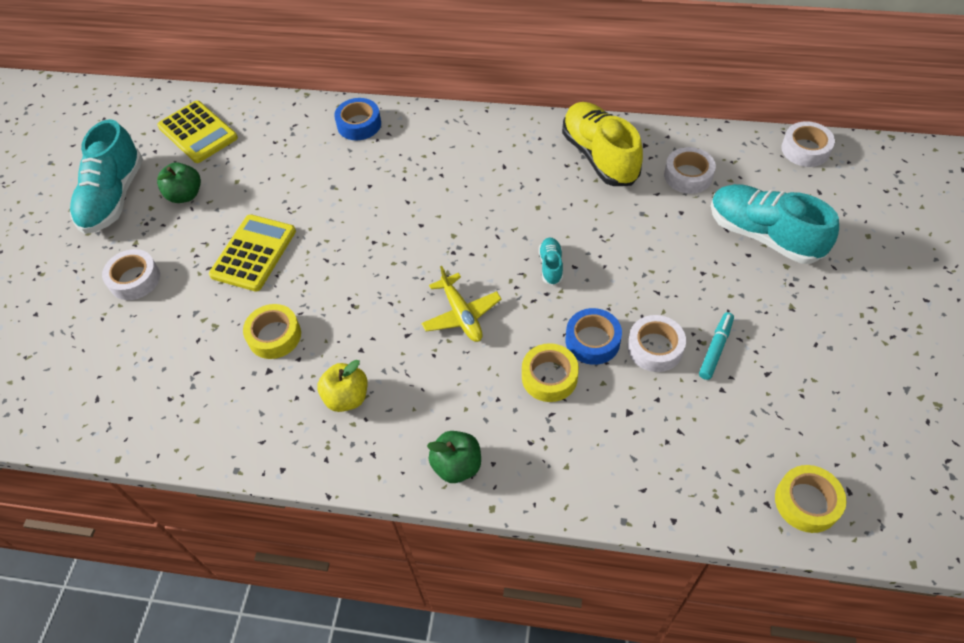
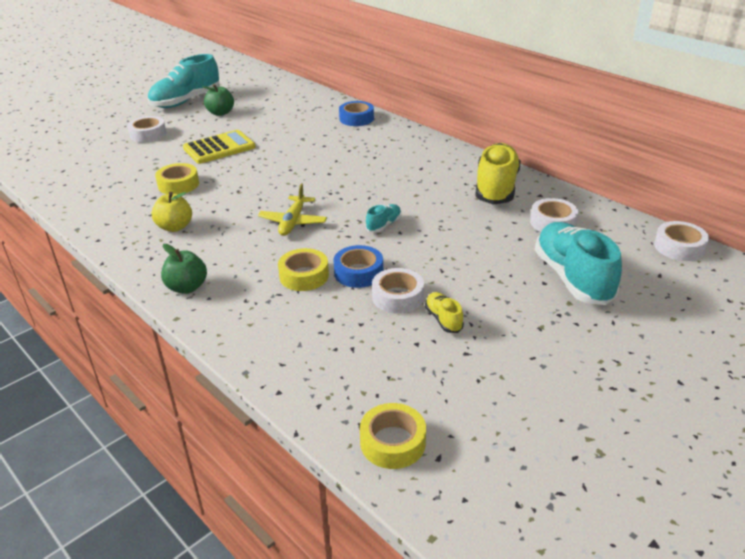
camera: 35 degrees right, 20 degrees down
yellow calculator [157,100,238,163] -> none
turquoise marker [699,312,734,380] -> yellow shoe [425,292,464,333]

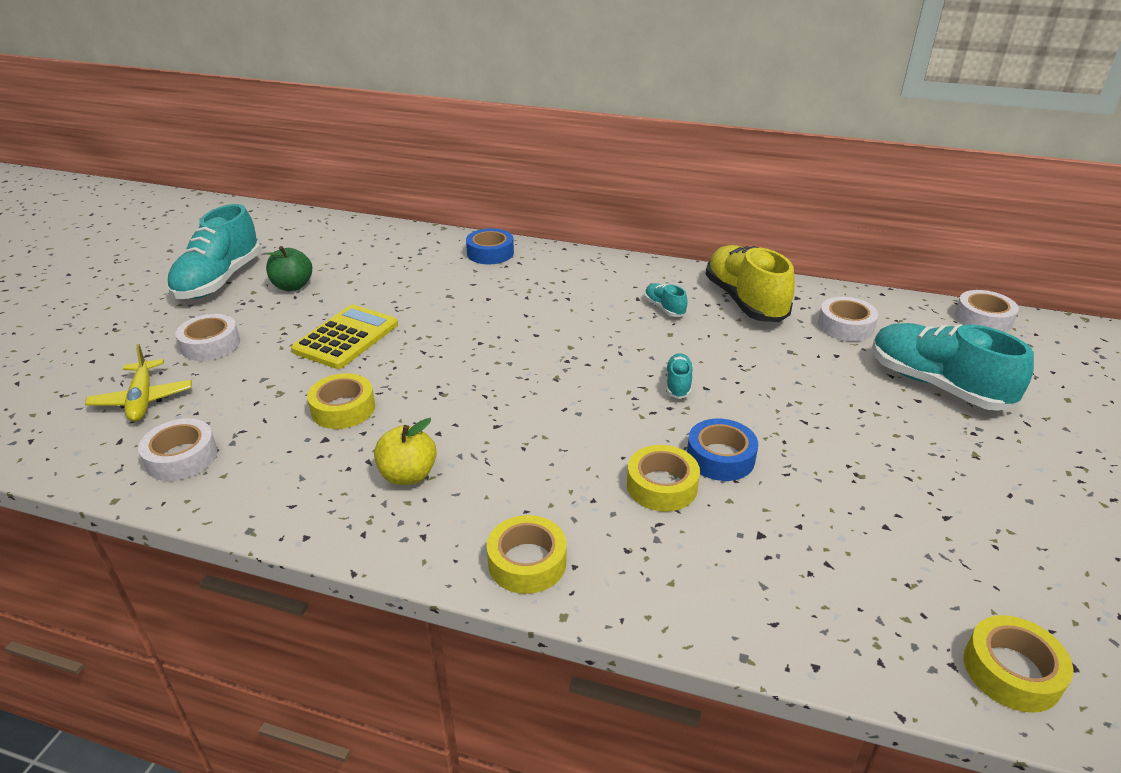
camera: 30 degrees left, 0 degrees up
green apple [161,244,207,294] -> yellow tape [487,515,567,594]
yellow plane [258,183,327,236] -> yellow plane moved to [85,344,192,422]
white tape [372,268,424,314] -> white tape moved to [138,419,218,481]
yellow shoe [425,292,464,333] -> none
none -> turquoise shoe [644,283,687,317]

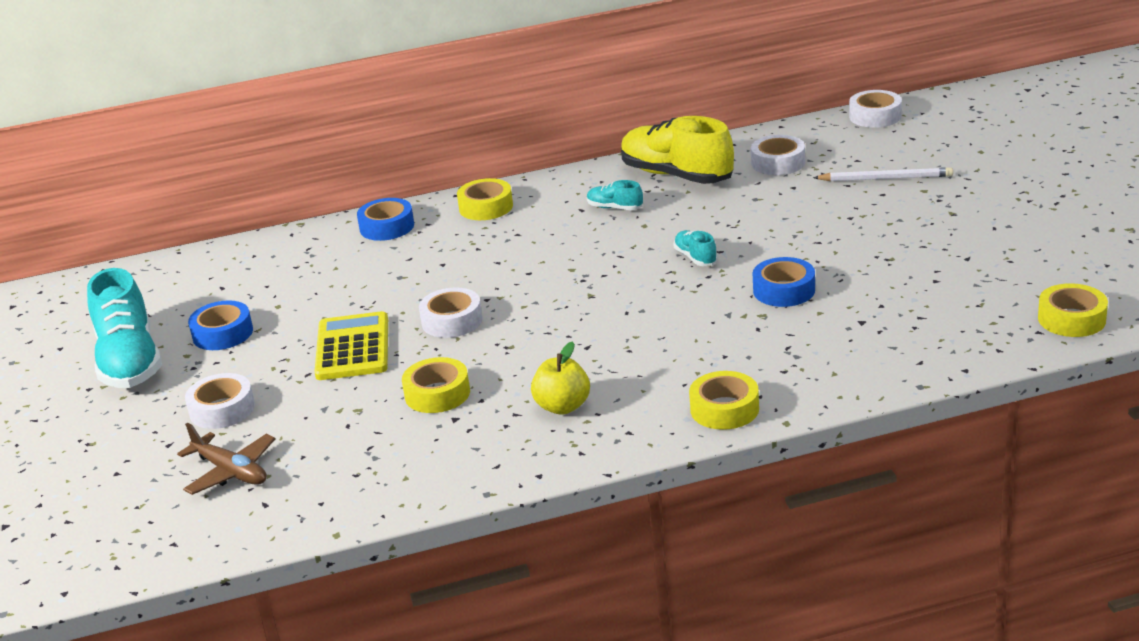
camera: 30 degrees left, 5 degrees down
yellow plane [85,344,192,422] -> brown plane [177,423,275,495]
white tape [138,419,218,481] -> white tape moved to [419,287,483,338]
green apple [266,246,312,291] -> blue tape [188,300,253,350]
yellow tape [627,445,700,512] -> yellow tape moved to [457,178,513,220]
turquoise shoe [872,323,1034,411] -> white pencil [813,167,953,181]

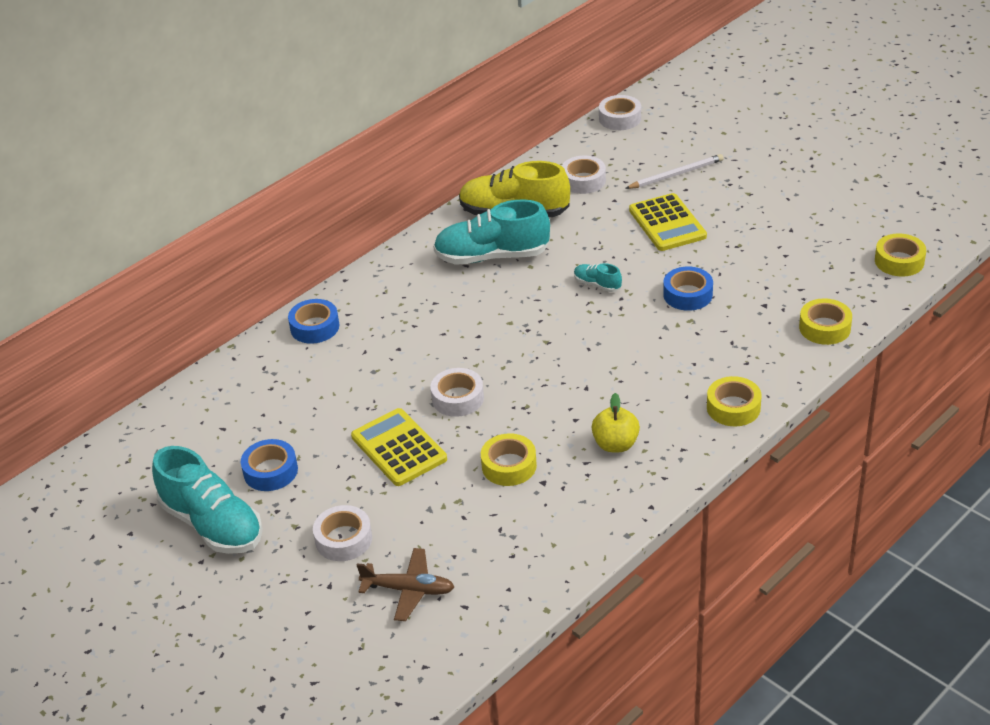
camera: 30 degrees left, 10 degrees up
yellow tape [457,178,513,220] -> yellow tape moved to [799,298,852,345]
turquoise shoe [587,180,643,210] -> turquoise shoe [433,199,550,265], size x2.22
none -> yellow calculator [629,193,707,251]

